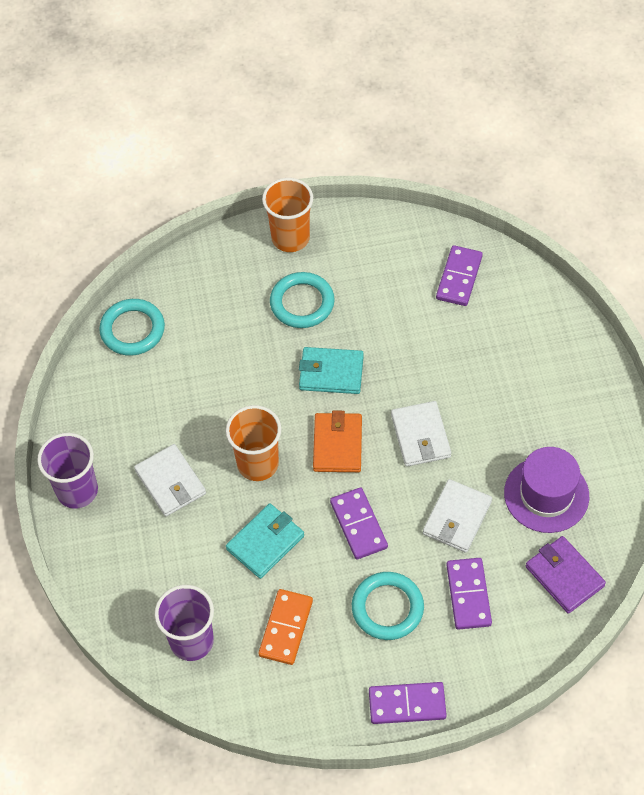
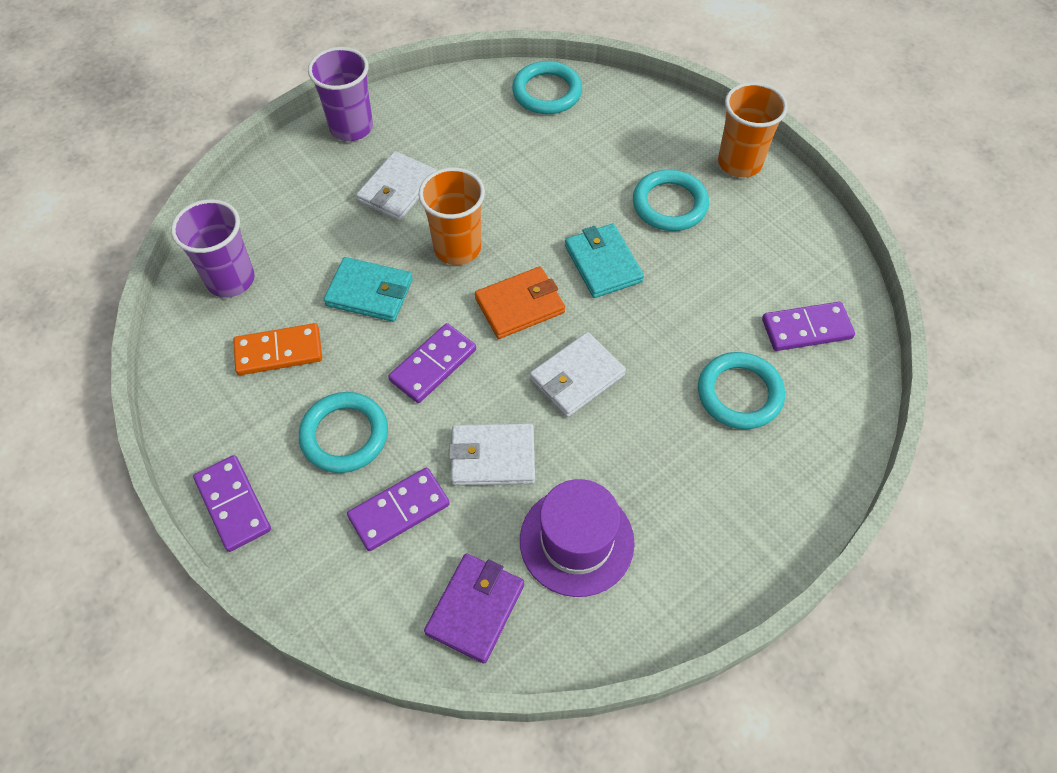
camera: 60 degrees right, 0 degrees up
none -> turquoise ring [698,352,785,429]

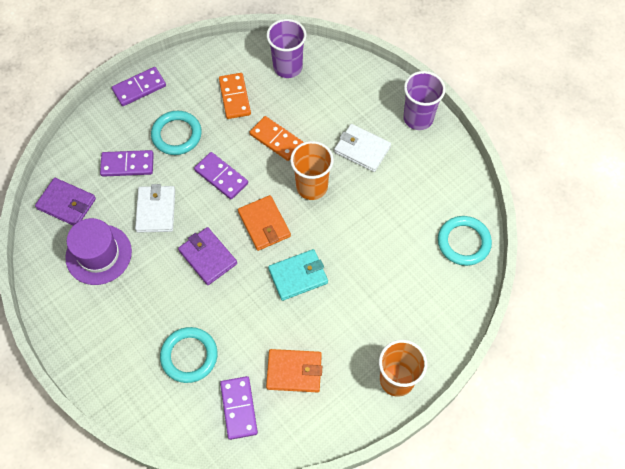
camera: 90 degrees right, 5 degrees up
turquoise wallet [324,257,413,322] -> orange domino [250,116,304,161]
purple domino [347,468,450,551] -> purple domino turned 60 degrees counterclockwise [100,150,154,177]
white wallet [530,332,626,417] -> purple wallet [178,227,237,285]
turquoise ring [633,169,709,231] -> none
none -> orange wallet [266,349,322,392]

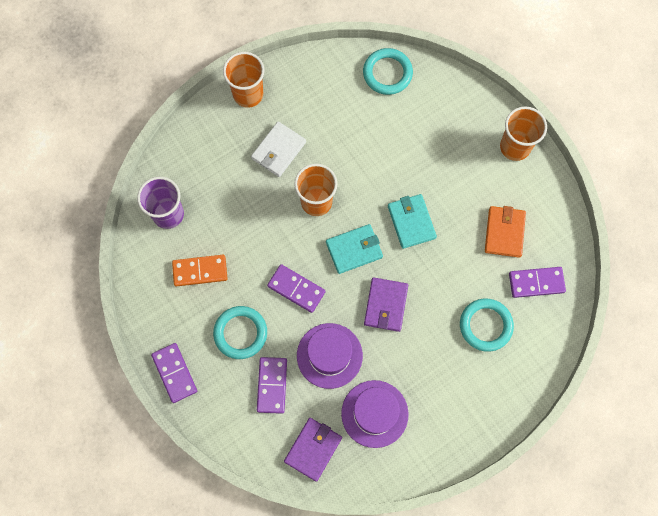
camera: 85 degrees left, 10 degrees up
white wallet [135,184,175,233] -> purple hat [297,323,363,389]
purple wallet [178,227,237,285] -> purple wallet turned 45 degrees counterclockwise [364,277,408,332]
purple domino [194,152,248,200] -> purple domino turned 75 degrees clockwise [267,264,325,313]
orange wallet [238,195,291,251] -> turquoise wallet [326,224,383,274]
orange domino [250,116,304,161] -> none
purple cup [403,71,446,130] -> orange cup [223,52,264,108]

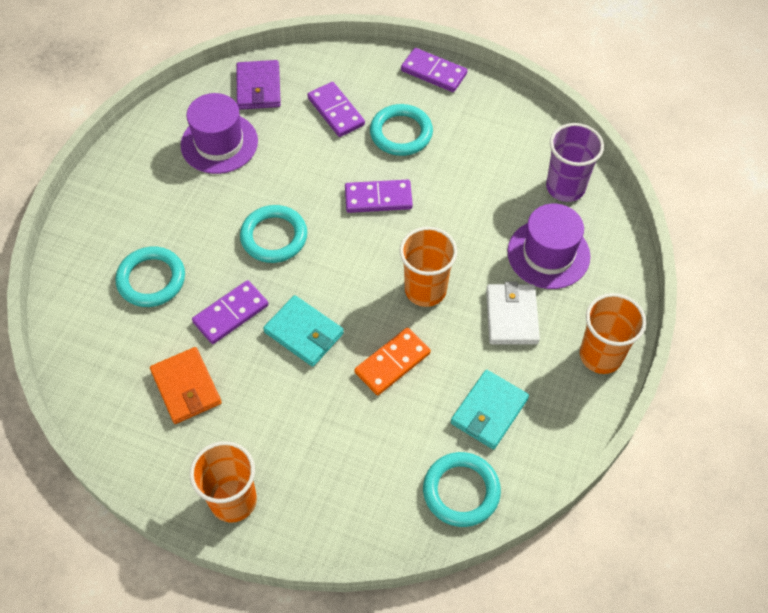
camera: 145 degrees right, 15 degrees down
orange domino [172,255,228,287] -> orange domino moved to [354,328,431,395]
purple hat [297,323,363,389] -> purple hat moved to [507,204,590,289]
turquoise wallet [326,224,383,274] -> turquoise wallet moved to [451,370,529,449]
purple wallet [364,277,408,332] -> turquoise ring [240,205,307,263]
purple domino [509,267,566,298] -> purple domino moved to [192,280,268,344]

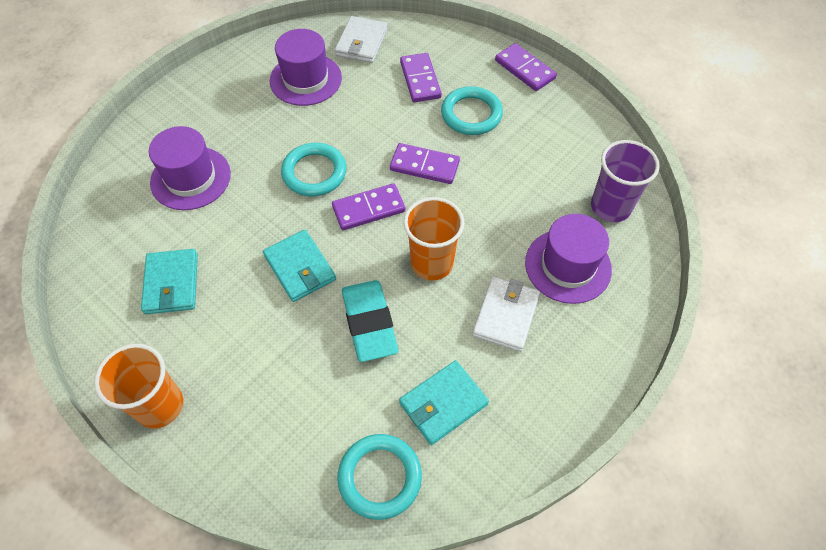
camera: 20 degrees right, 0 degrees up
turquoise ring [116,247,185,307] -> purple hat [149,126,231,210]
orange wallet [150,347,222,424] -> turquoise wallet [141,249,198,314]
purple domino [192,280,268,344] -> purple domino moved to [332,183,406,230]
purple wallet [236,60,281,110] -> white wallet [335,16,388,63]
orange domino [354,328,431,395] -> turquoise eraser [342,280,398,362]
orange cup [580,293,646,374] -> none

